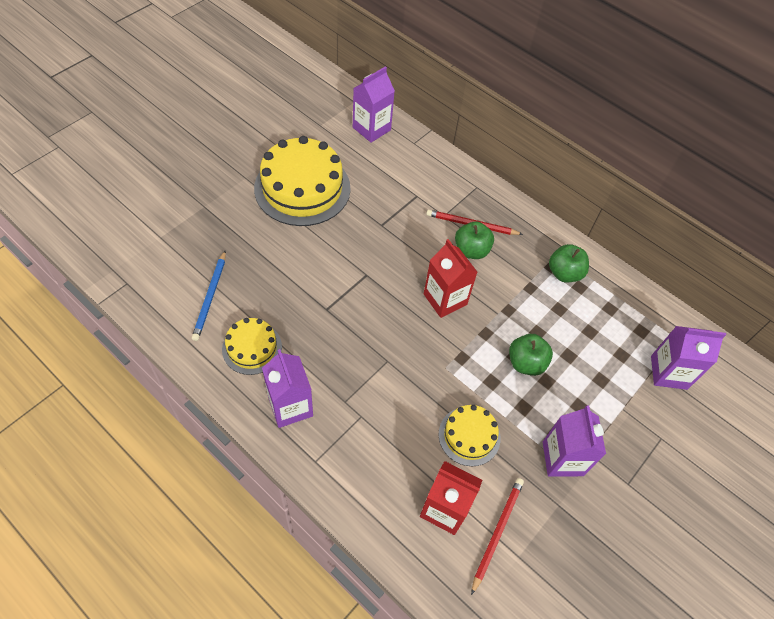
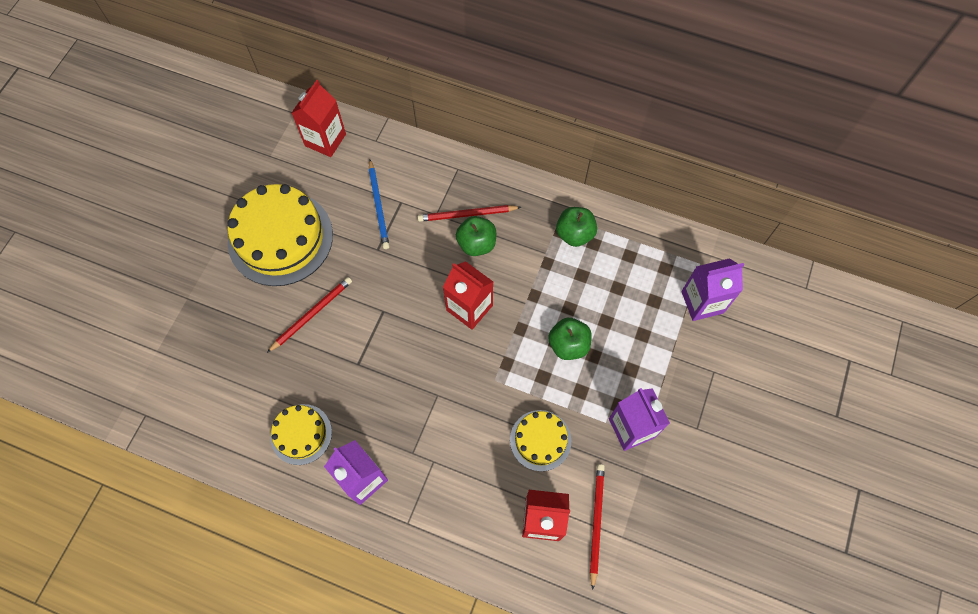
camera: 15 degrees left, 10 degrees up
blue pencil [192,250,226,341] -> blue pencil moved to [369,160,390,249]
purple carton [353,66,395,143] -> red carton [292,80,346,157]
none -> red pencil [267,277,352,353]

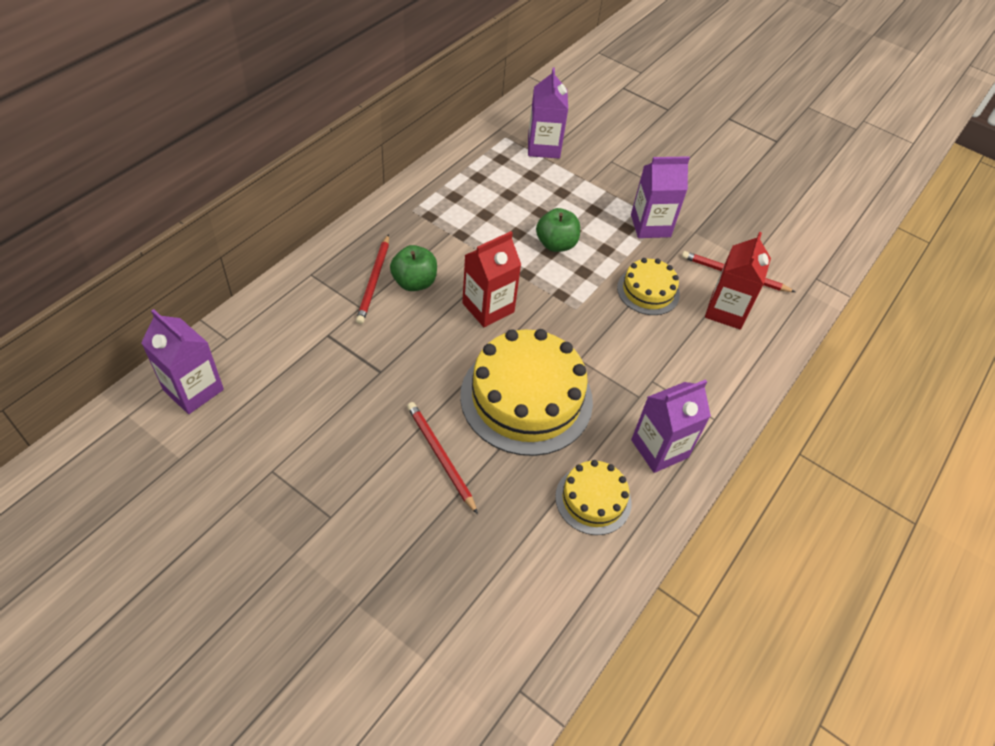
camera: 80 degrees left, 15 degrees down
yellow cake [227,184,333,286] -> yellow cake moved to [460,329,593,456]
red carton [292,80,346,157] -> purple carton [141,309,224,414]
blue pencil [369,160,390,249] -> none
green apple [556,207,597,247] -> none

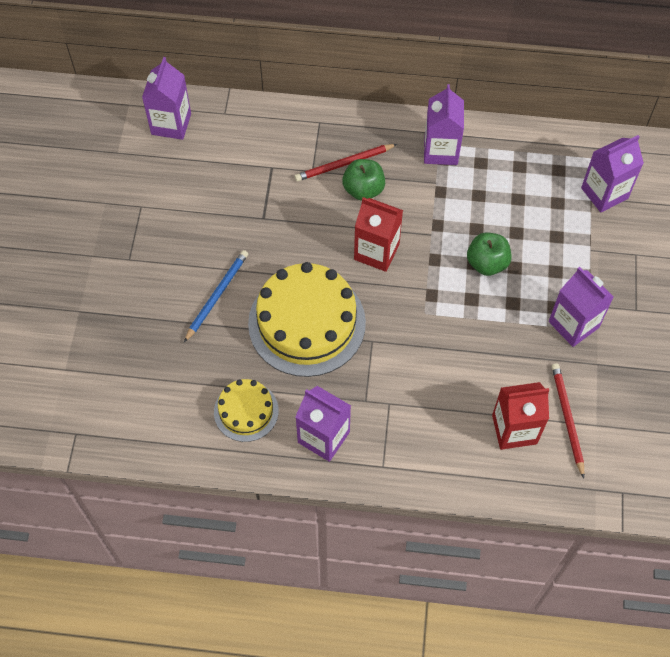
camera: 65 degrees right, 10 degrees up
red pencil [407,402,478,514] -> blue pencil [184,250,248,342]
yellow cake [617,258,680,315] -> none
none -> purple carton [424,84,464,165]

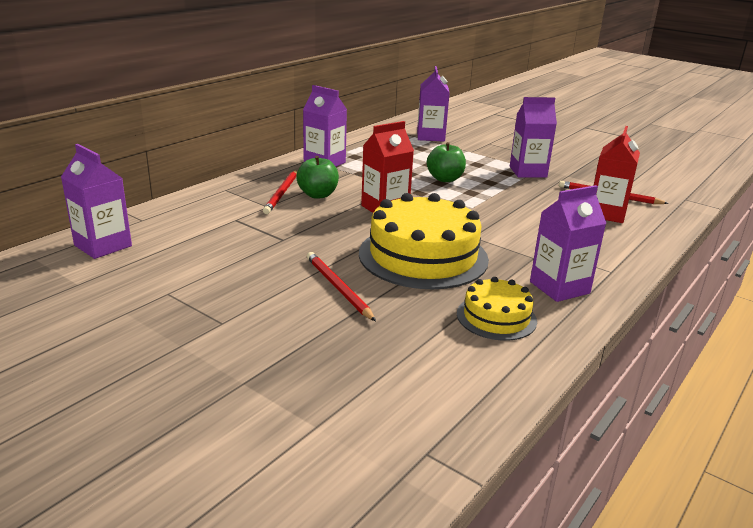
camera: 60 degrees left, 35 degrees down
blue pencil [184,250,248,342] -> red pencil [307,252,376,321]

